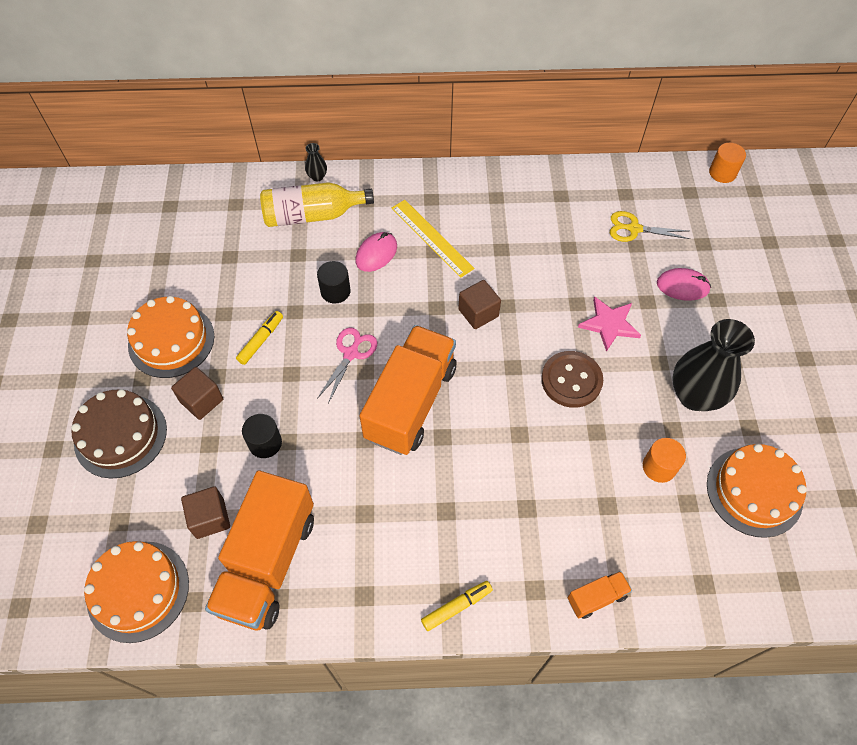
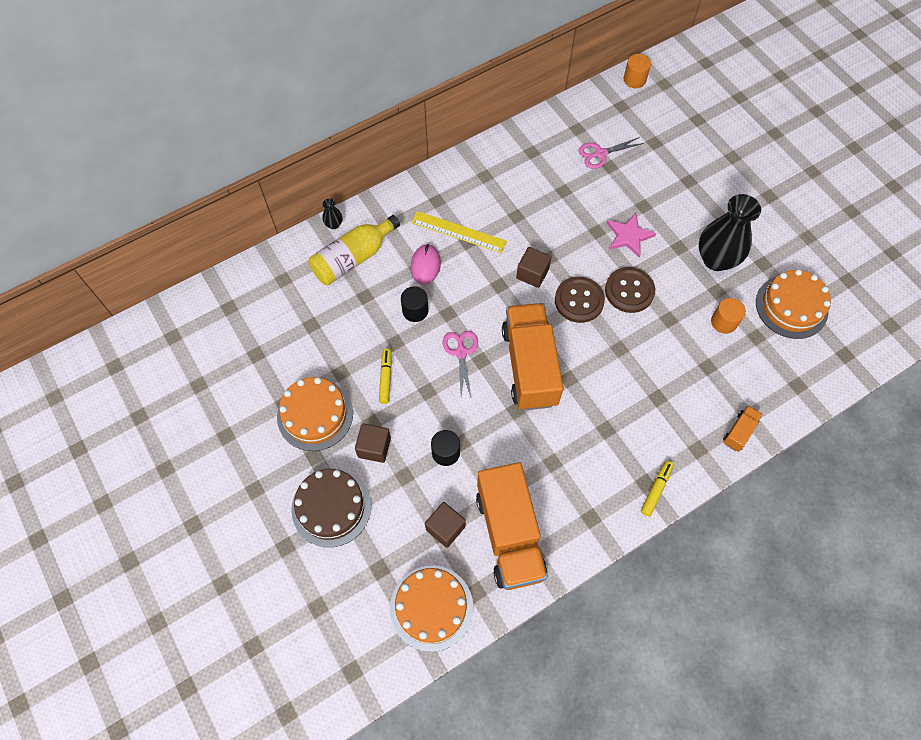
camera: 30 degrees left, 5 degrees up
yellow scissors [610,211,690,242] -> pink scissors [578,137,644,169]
pink mouse [657,268,711,301] -> none
none -> brown button [555,277,605,323]

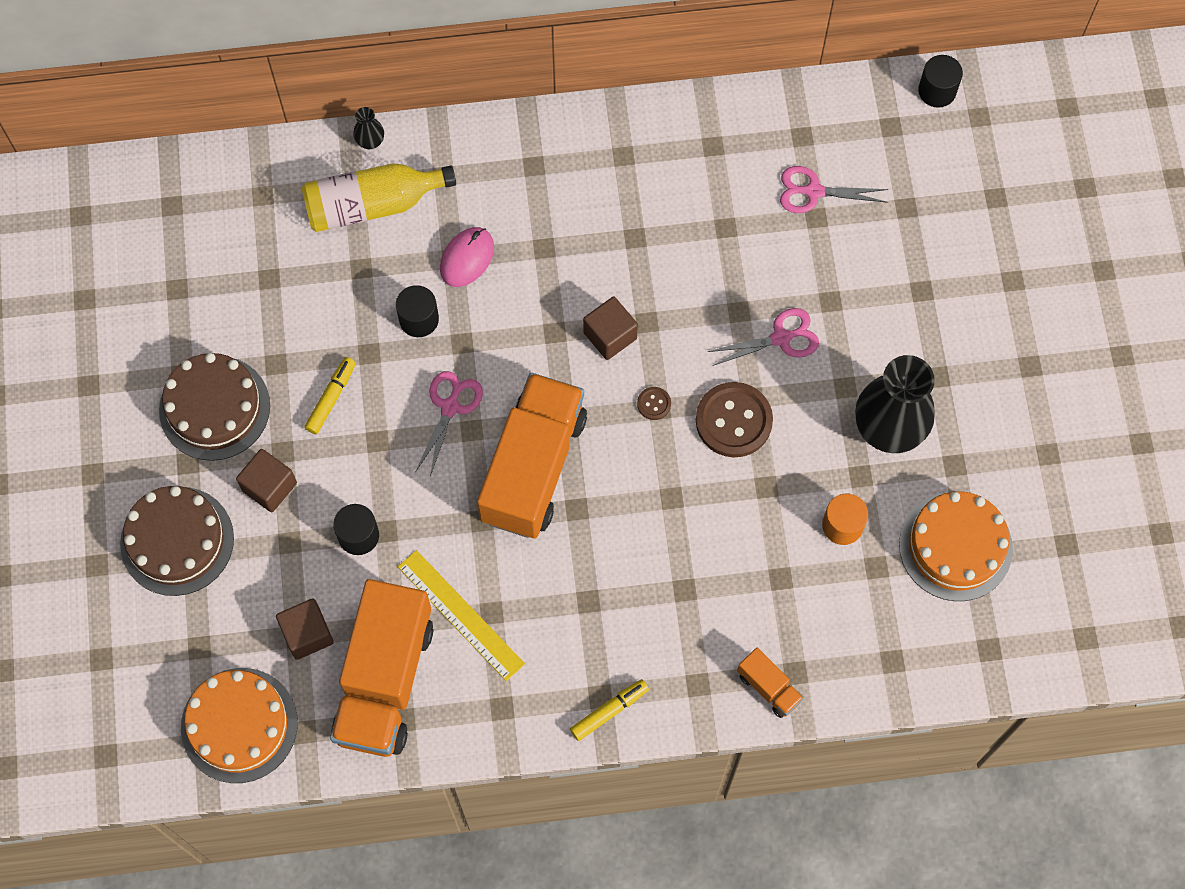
camera: 25 degrees right, 5 degrees up
orange cake [277,377,353,451] -> brown cake [159,353,270,461]
yellow ruler [411,211,507,253] -> yellow ruler moved to [398,550,525,681]
brown button [555,277,605,323] -> brown button [637,387,671,420], size x0.44
pink star [607,213,657,258] -> pink scissors [708,308,819,366]
orange cylinder [624,54,651,88] -> black cylinder [918,55,963,108]
orange truck [723,405,763,452] -> orange truck turned 75 degrees clockwise [737,648,804,718]

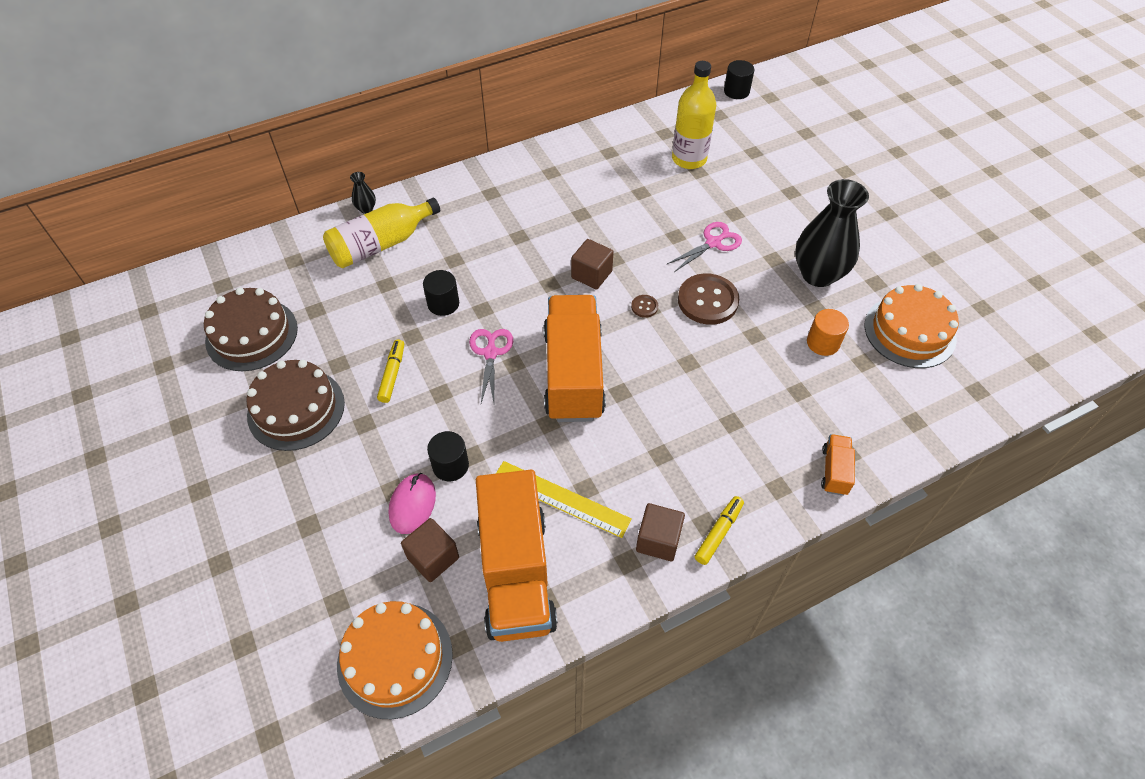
camera: 20 degrees left, 15 degrees down
brown cake [120,486,234,596] -> brown cake moved to [204,287,298,371]
brown cube [236,449,297,512] -> brown cube moved to [636,503,685,561]
pink mouse [440,227,494,287] -> pink mouse moved to [389,473,436,534]
orange truck [737,648,804,718] -> orange truck turned 105 degrees counterclockwise [821,434,855,496]
pink scissors [780,166,889,213] -> yellow bottle [672,61,716,169]

